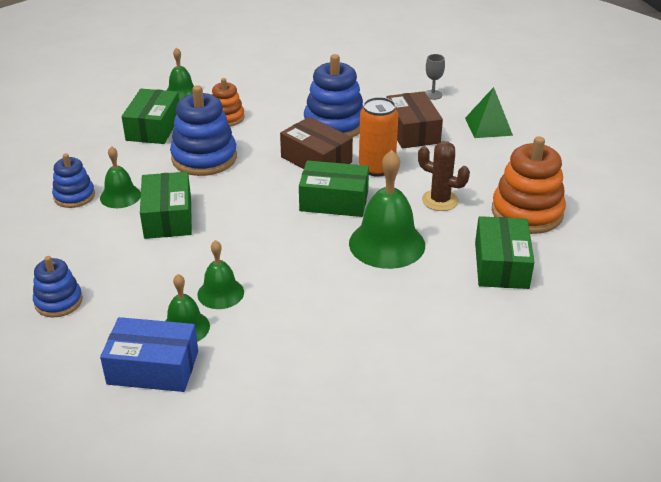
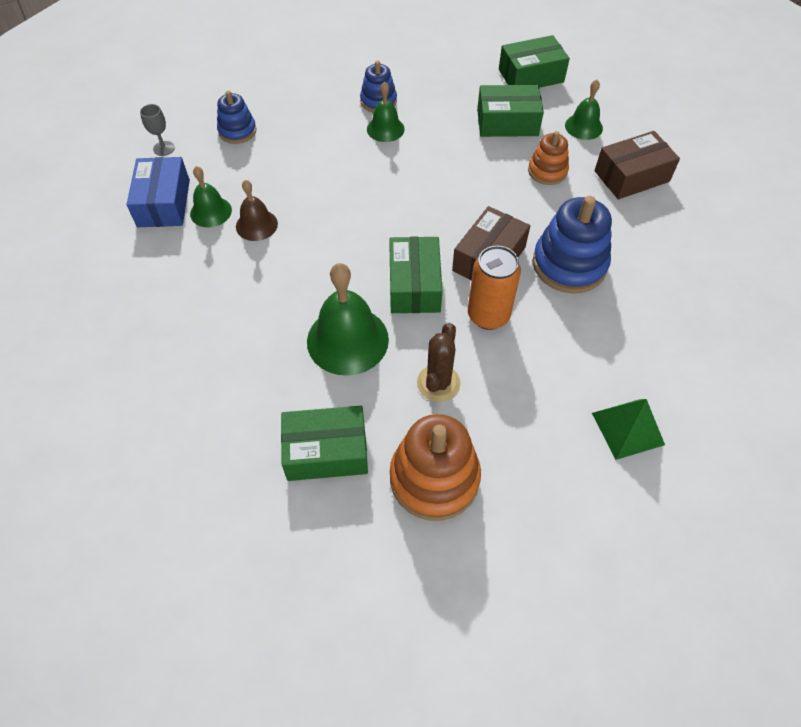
camera: 80 degrees right, 20 degrees up
green box [140,172,192,239] -> green box moved to [499,35,570,88]
blue stacking toy [170,85,237,176] -> none
green bell [197,240,244,309] -> brown bell [236,180,278,241]
brown box [386,91,443,148] -> brown box moved to [594,131,680,199]
grey goblet [425,54,445,100] -> grey goblet moved to [140,104,175,156]

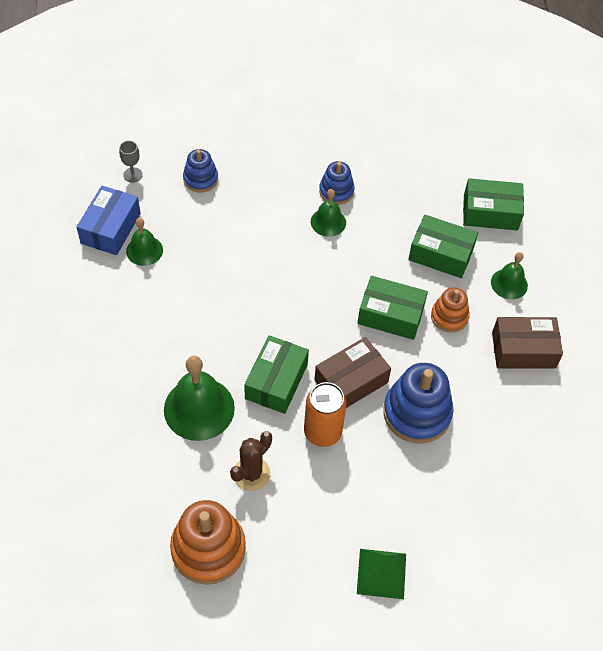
camera: 20 degrees right, 0 degrees up
brown bell [236,180,278,241] -> none
green box [281,406,368,481] -> green box moved to [358,276,428,340]

